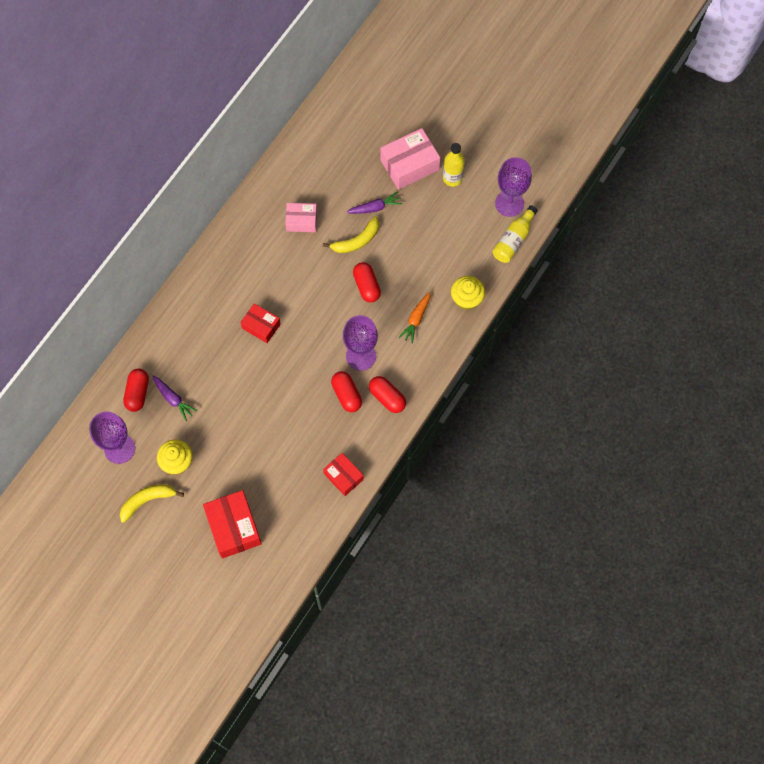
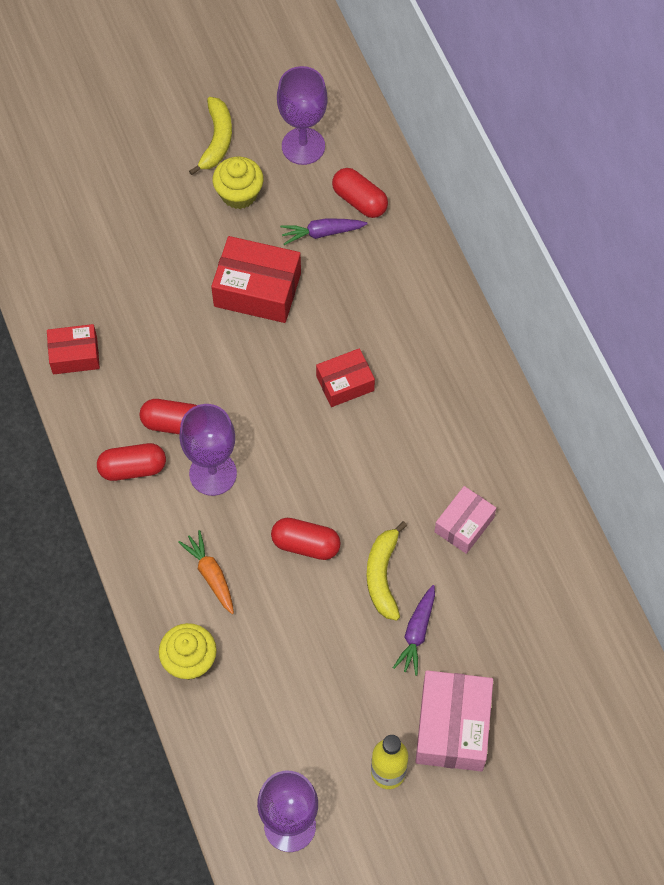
camera: 125 degrees right, 5 degrees down
red box [203,490,262,558] -> red box moved to [211,236,301,323]
yellow bottle [492,205,538,263] -> none

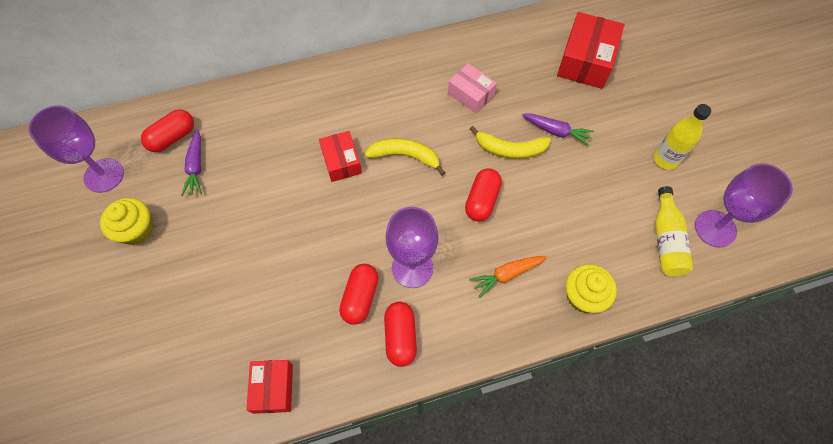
camera: 85 degrees left, 0 degrees up
yellow banana [189,97,232,175] -> yellow banana moved to [365,138,445,175]
red box [211,236,301,323] -> red box moved to [557,12,624,89]
pink box [415,670,493,771] -> none
none -> yellow bottle [655,186,693,276]

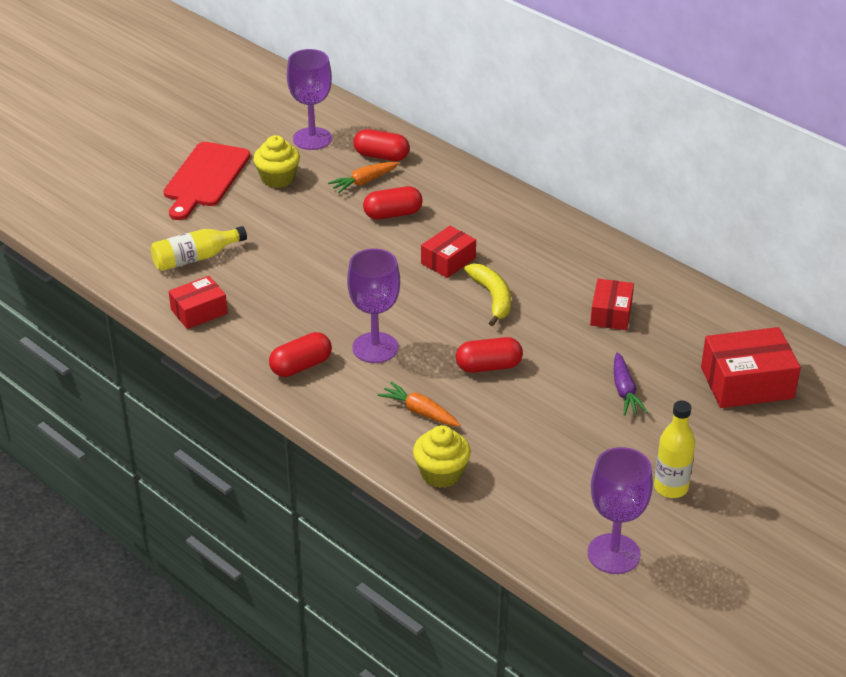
camera: 60 degrees right, 25 degrees down
purple carrot [181,130,202,196] -> orange carrot [328,162,399,193]
red capsule [339,264,379,325] -> red capsule moved to [363,186,423,220]
pink box [448,63,497,113] -> red box [590,279,634,330]
yellow banana [470,126,551,159] -> none
yellow bottle [655,186,693,276] -> yellow bottle moved to [151,226,247,271]
none -> red cutting board [164,142,250,220]

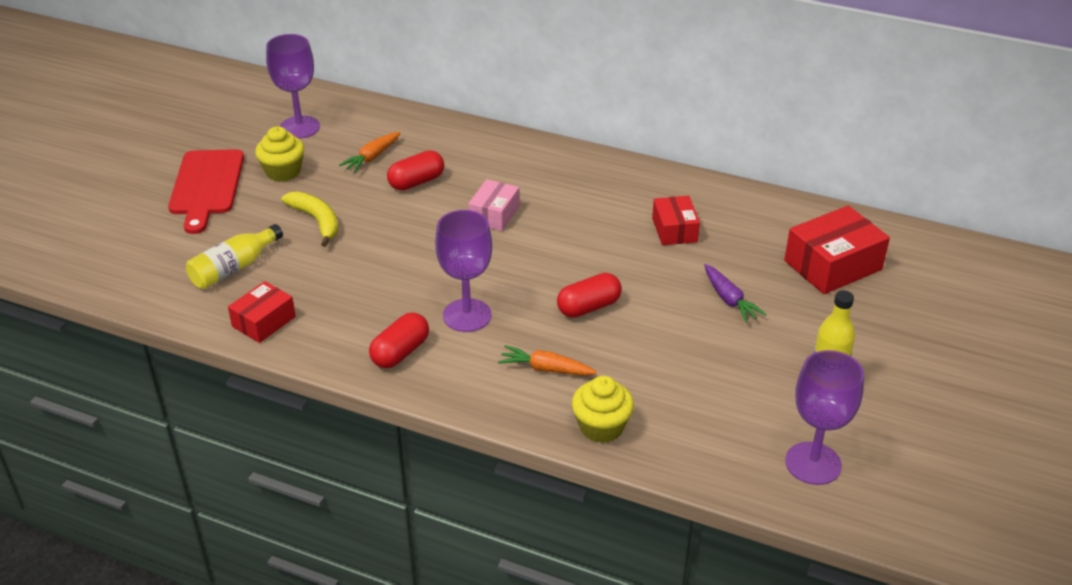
camera: 20 degrees left, 0 degrees up
red capsule [353,129,410,161] -> none
red box [421,226,476,278] -> pink box [468,179,519,231]
yellow banana [464,263,511,326] -> yellow banana moved to [281,191,338,247]

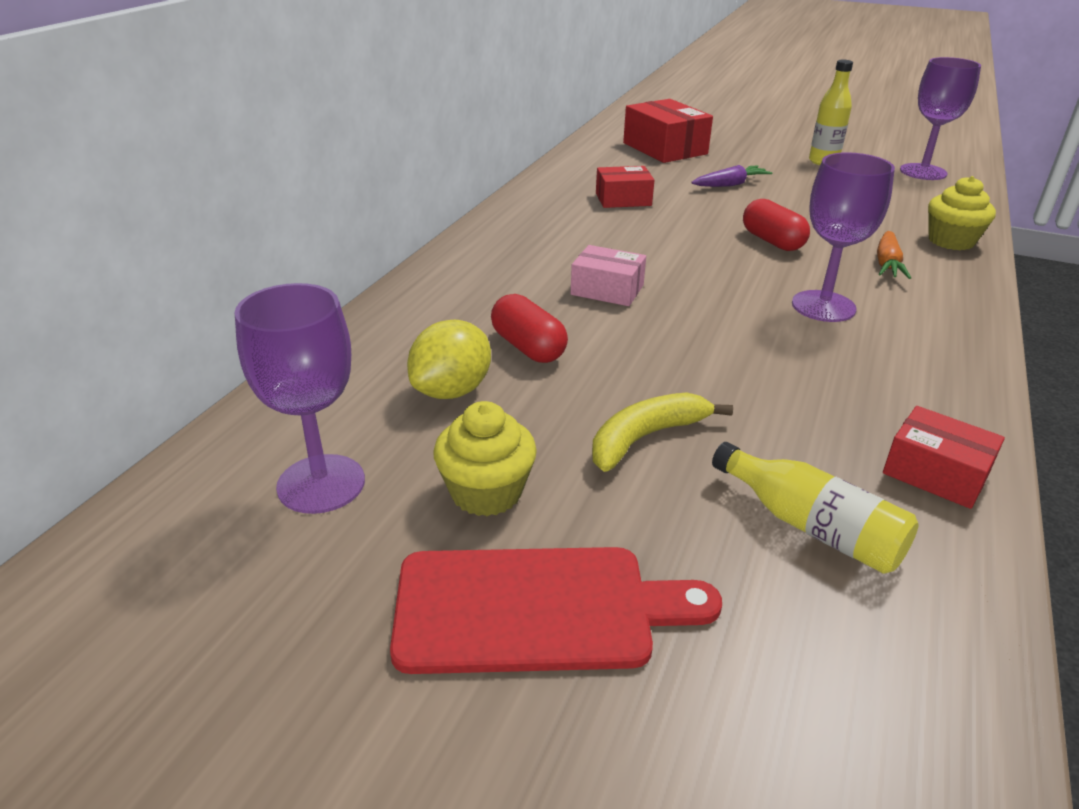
camera: 90 degrees left, 5 degrees down
orange carrot [339,132,401,173] -> yellow lemon [407,320,491,399]
red capsule [369,313,429,368] -> none

